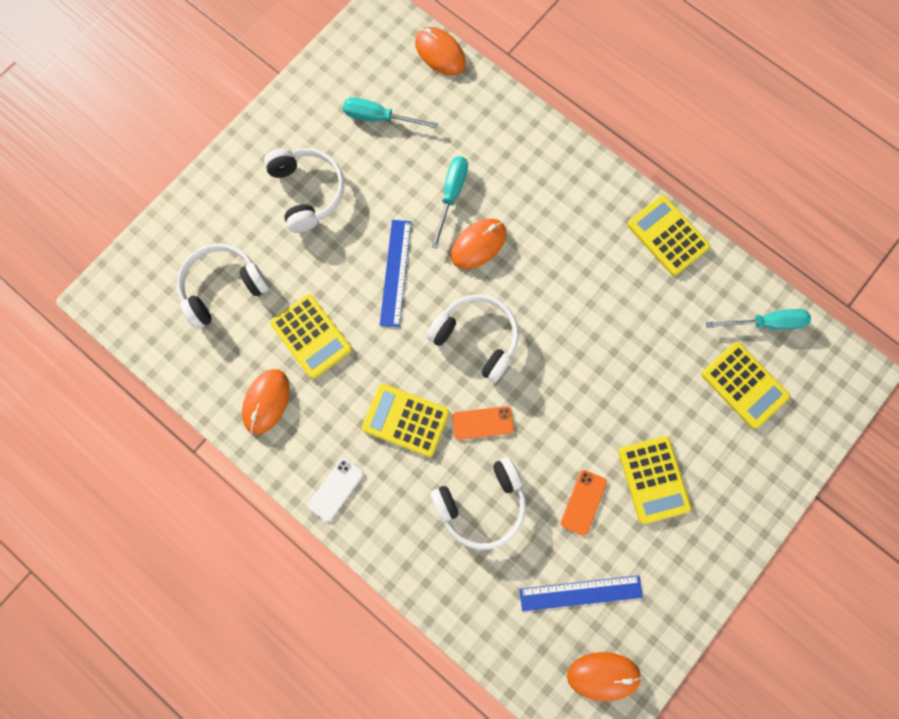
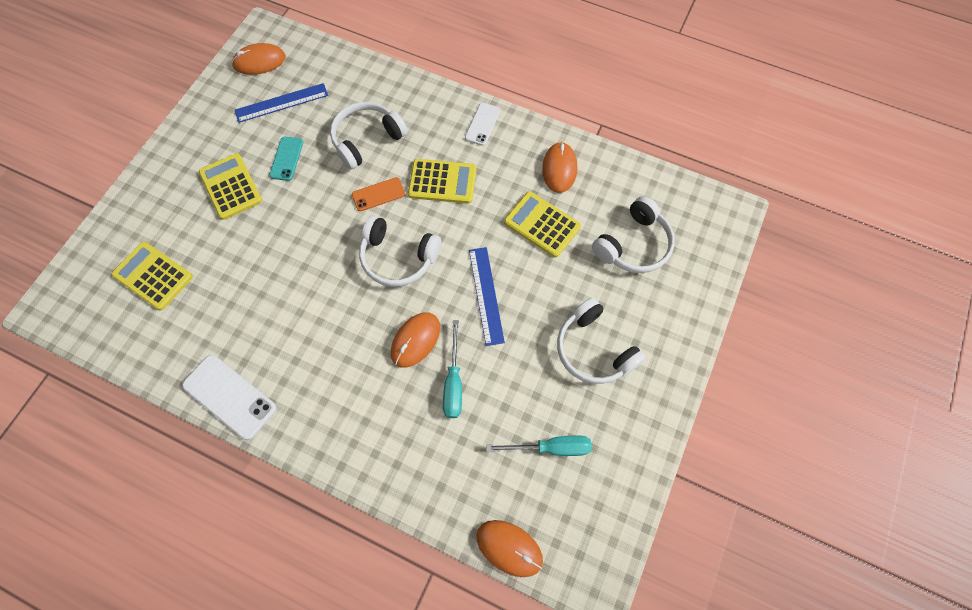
camera: 165 degrees right, 10 degrees down
orange phone [561,470,607,536] -> turquoise phone [269,137,303,181]
yellow calculator [627,195,710,276] -> white phone [182,355,277,440]
turquoise screwdriver [706,309,811,330] -> none

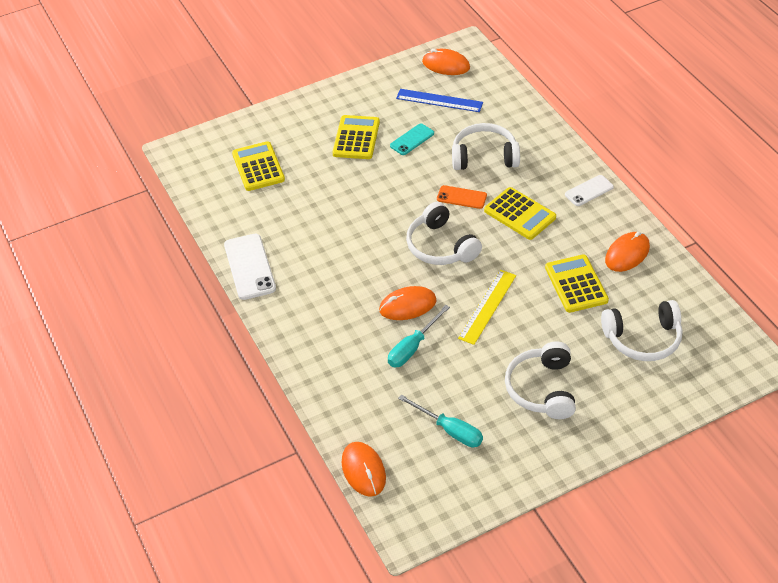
camera: 40 degrees right, 20 degrees down
blue ruler [469,247,505,346] -> yellow ruler [458,270,516,345]

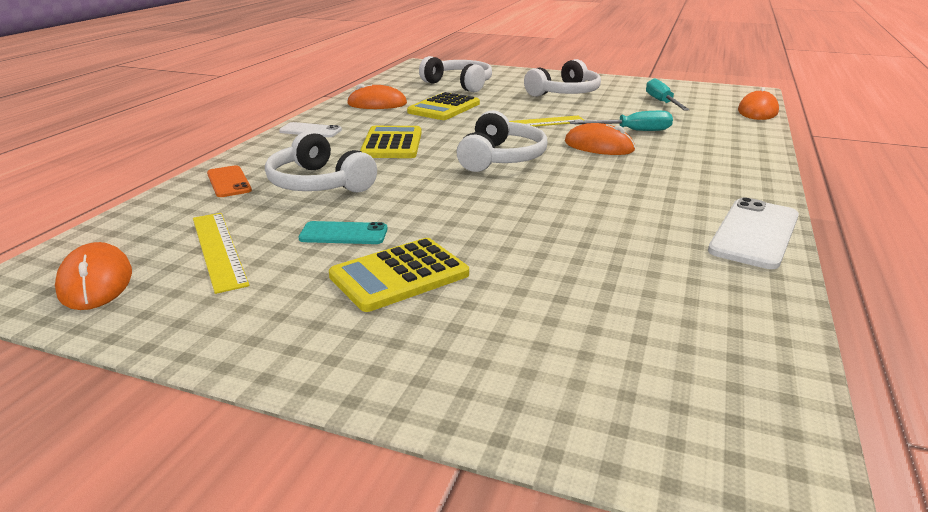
camera: 135 degrees left, 20 degrees down
yellow calculator [232,141,285,191] -> none
blue ruler [396,89,483,112] -> yellow ruler [193,213,249,294]
orange phone [437,185,487,209] -> orange phone moved to [207,165,252,197]

